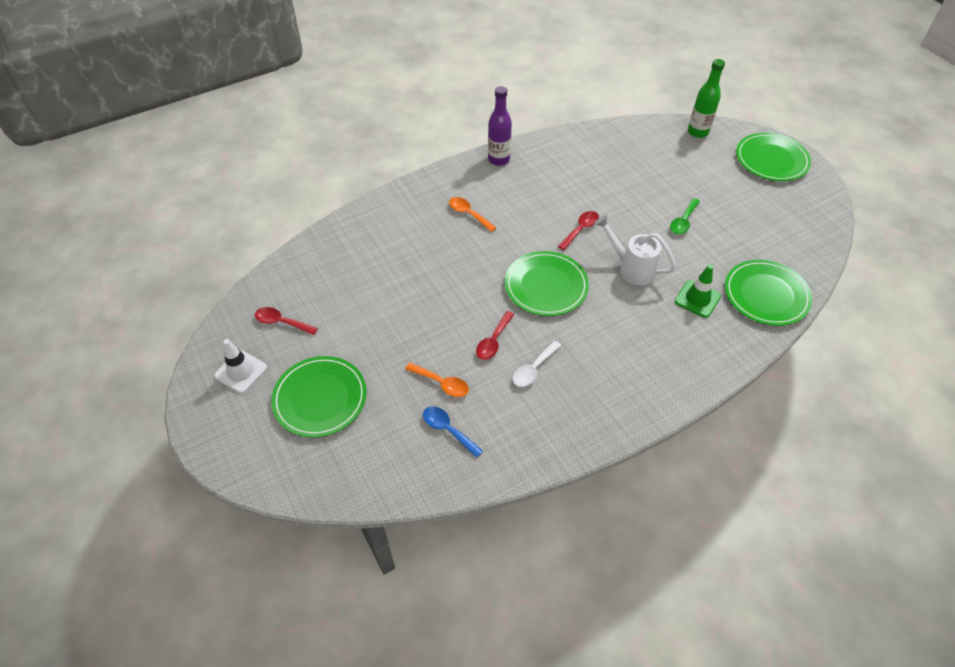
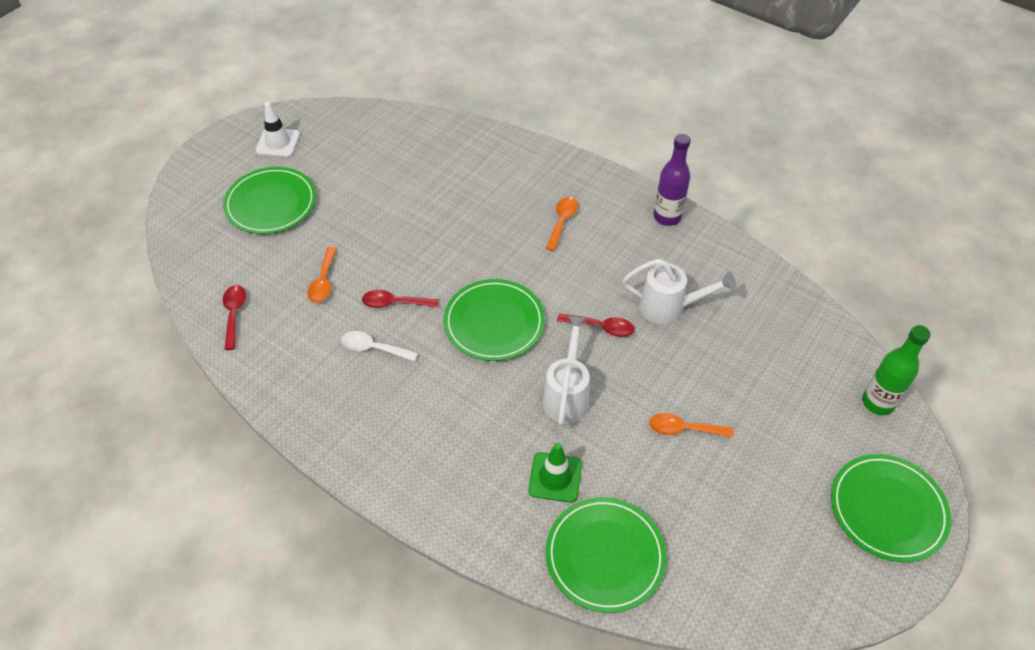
camera: 65 degrees right, 0 degrees up
red spoon [255,307,318,335] -> red spoon moved to [223,285,246,350]
blue spoon [423,406,483,458] -> none
green spoon [670,198,700,234] -> orange spoon [649,413,734,438]
none -> white watering can [622,259,736,324]

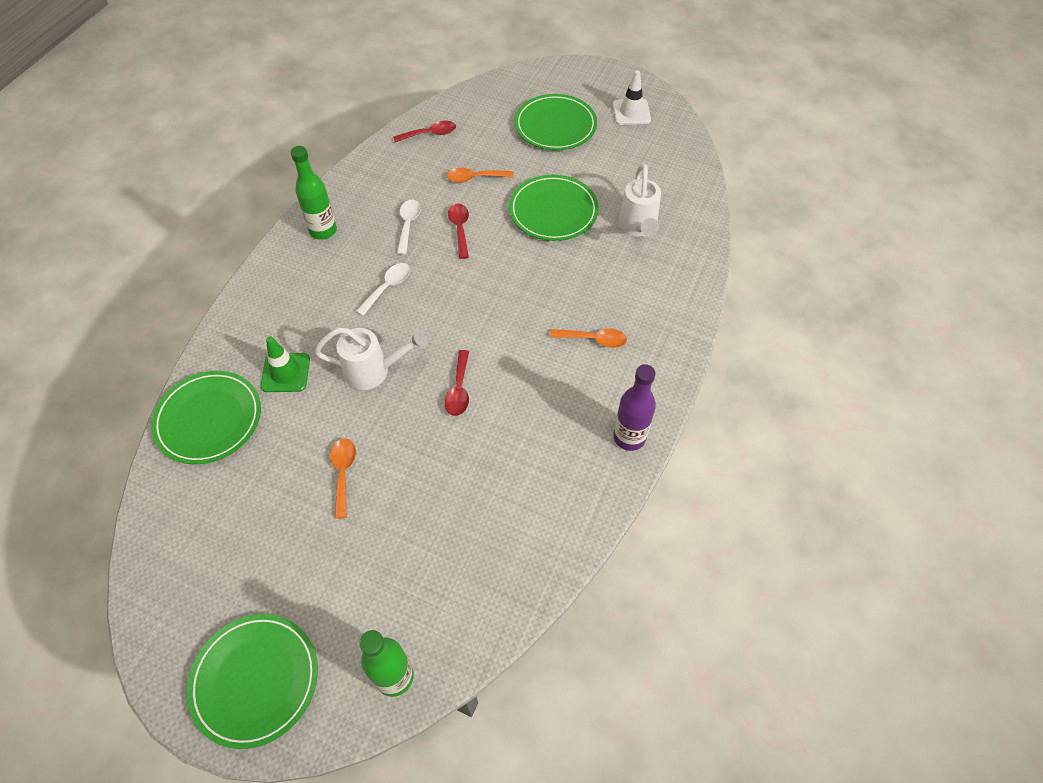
camera: 80 degrees right, 5 degrees up
green plate [444,279,545,361] -> green plate moved to [509,175,599,241]
white watering can [622,259,736,324] -> white watering can moved to [618,164,661,237]
none -> green bottle [291,146,337,240]
none -> white spoon [356,263,410,316]

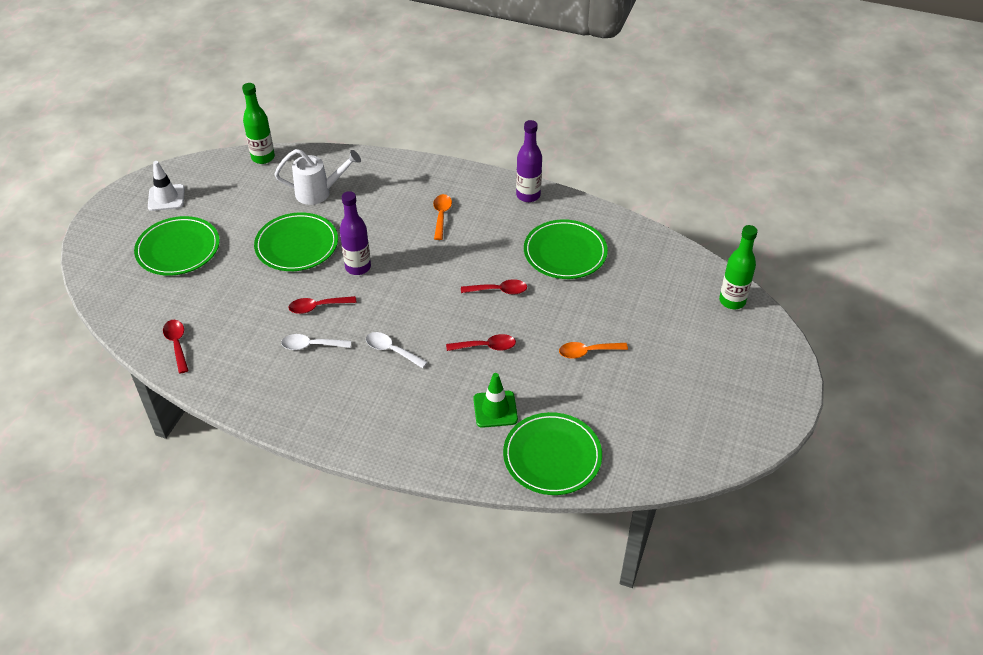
camera: 95 degrees left, 10 degrees down
green plate [187,614,318,749] -> green plate moved to [524,219,608,279]
green bottle [291,146,337,240] -> green bottle moved to [242,83,275,164]
white watering can [315,327,428,390] -> red spoon [446,334,516,351]
orange spoon [447,168,513,183] -> none
none -> purple bottle [340,191,371,275]

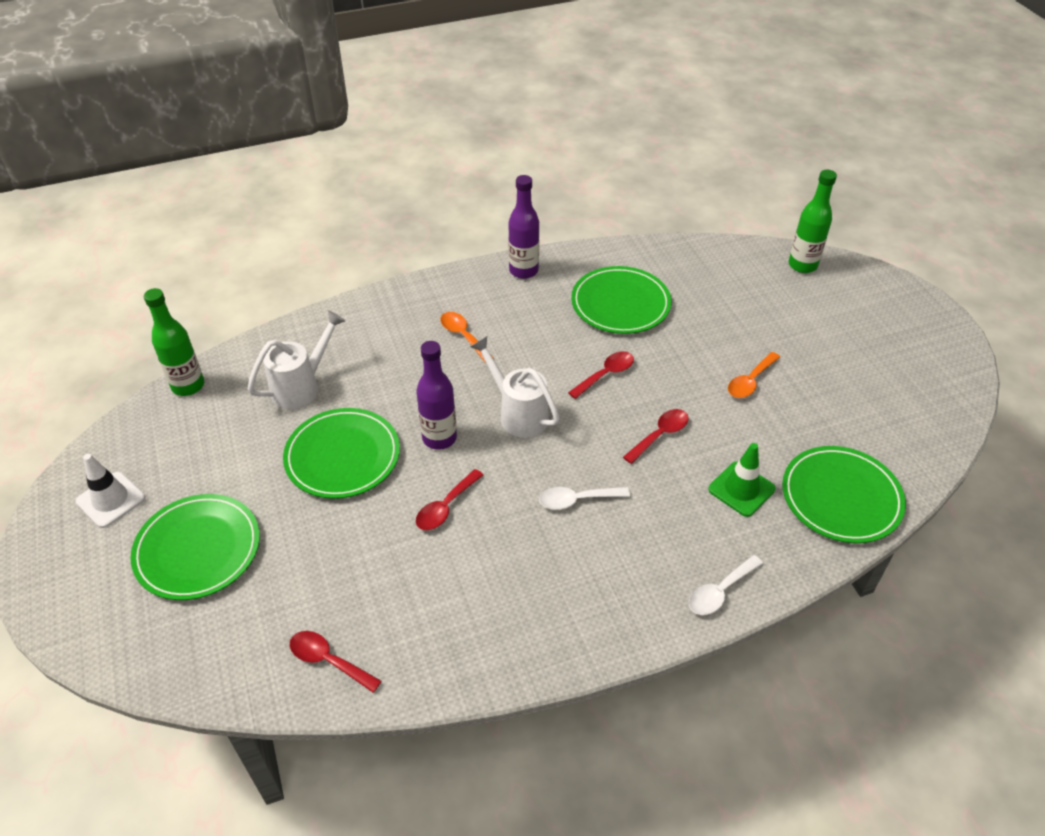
camera: 40 degrees left, 0 degrees up
white spoon [281,334,351,350] -> white spoon moved to [689,555,763,615]
none -> white watering can [470,336,560,438]

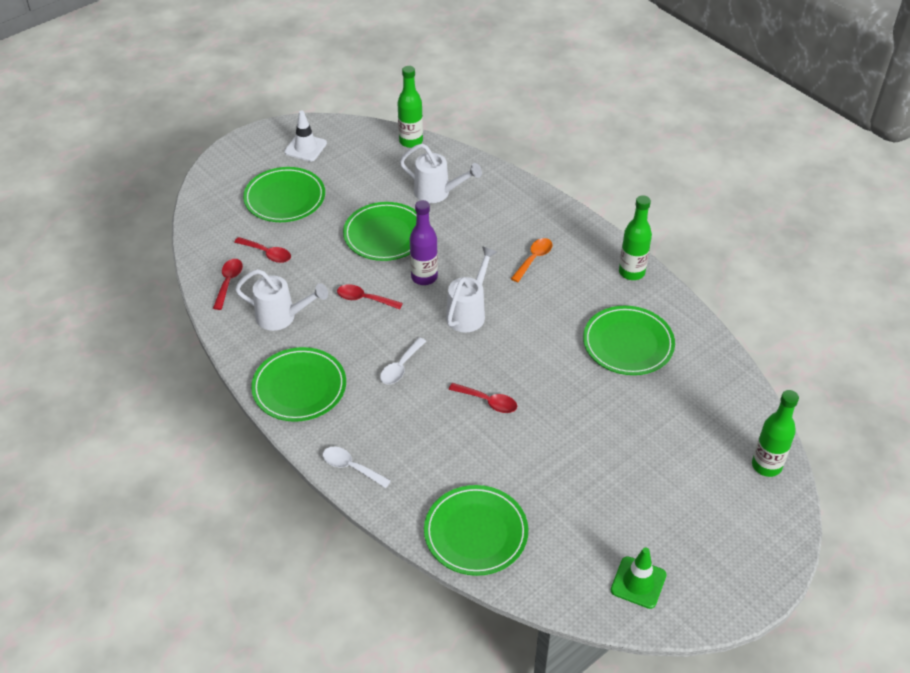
camera: 70 degrees right, 0 degrees up
purple bottle [508,175,539,279] -> green bottle [619,195,652,280]
white spoon [539,487,630,510] -> white spoon turned 120 degrees counterclockwise [380,337,426,384]
red spoon [568,351,634,399] -> red spoon moved to [234,237,291,263]
green traffic cone [708,443,776,517] -> green traffic cone moved to [611,547,666,609]
orange spoon [728,352,780,398] -> none
none -> white watering can [235,269,328,331]
none -> green plate [251,347,346,422]

